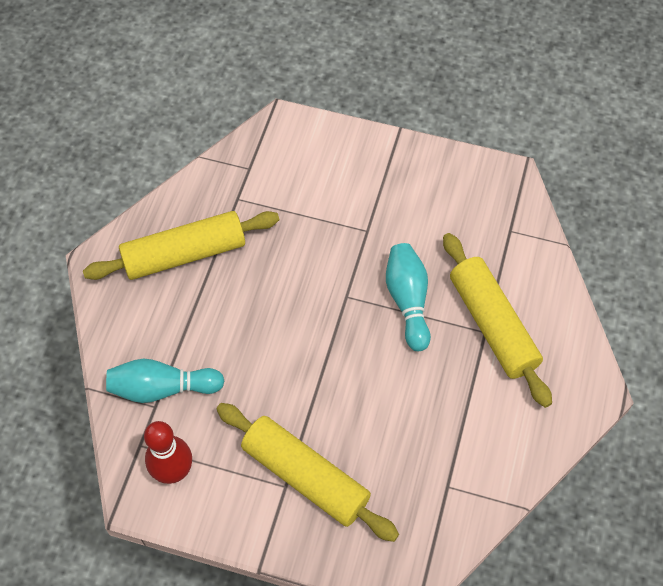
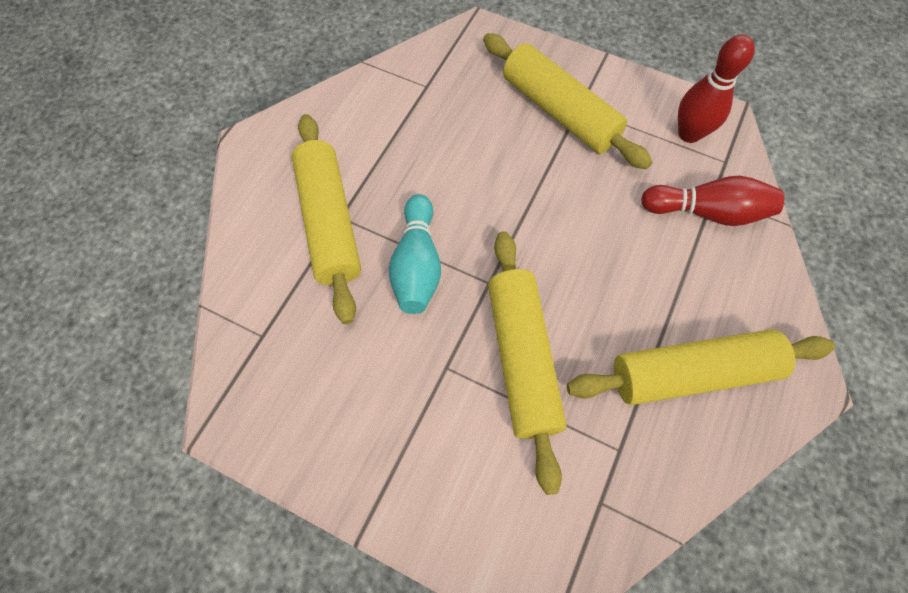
camera: 170 degrees left, 5 degrees up
turquoise bowling pin [106,359,224,403] -> red bowling pin [641,175,784,226]
none -> yellow rolling pin [488,231,566,495]

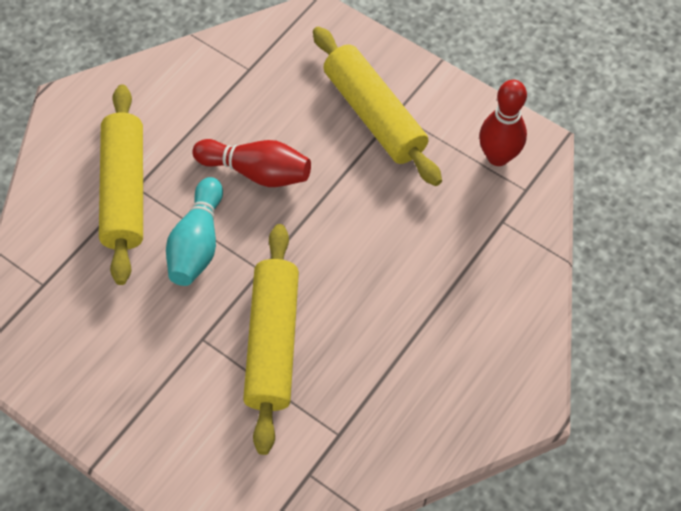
camera: 10 degrees right, 5 degrees down
yellow rolling pin [567,329,835,405] -> none
red bowling pin [641,175,784,226] -> red bowling pin moved to [193,139,311,187]

